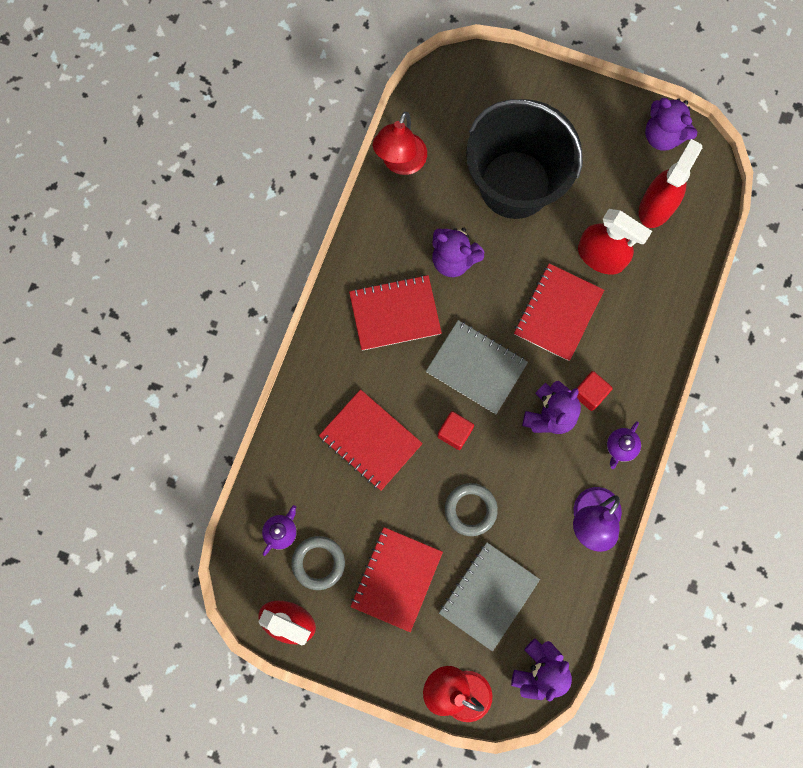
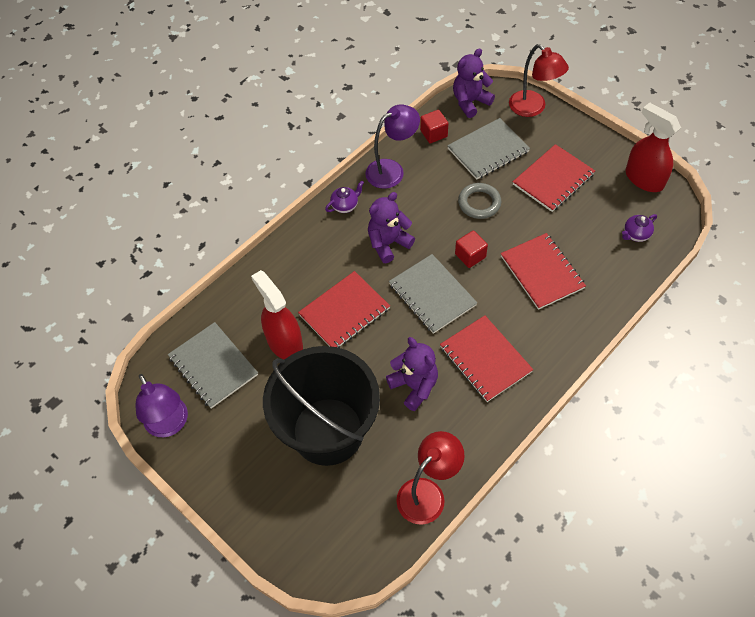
camera: 155 degrees left, 20 degrees down
grey ring [292,536,345,590] -> none
red notebook [349,275,442,351] -> red notebook turned 45 degrees clockwise [440,315,533,402]
red cube [577,371,613,411] -> red cube moved to [420,110,449,143]
red spray bottle [639,139,702,228] -> grey notebook [168,322,258,409]
purple teddy bear [645,98,697,150] -> purple lamp [136,374,188,437]

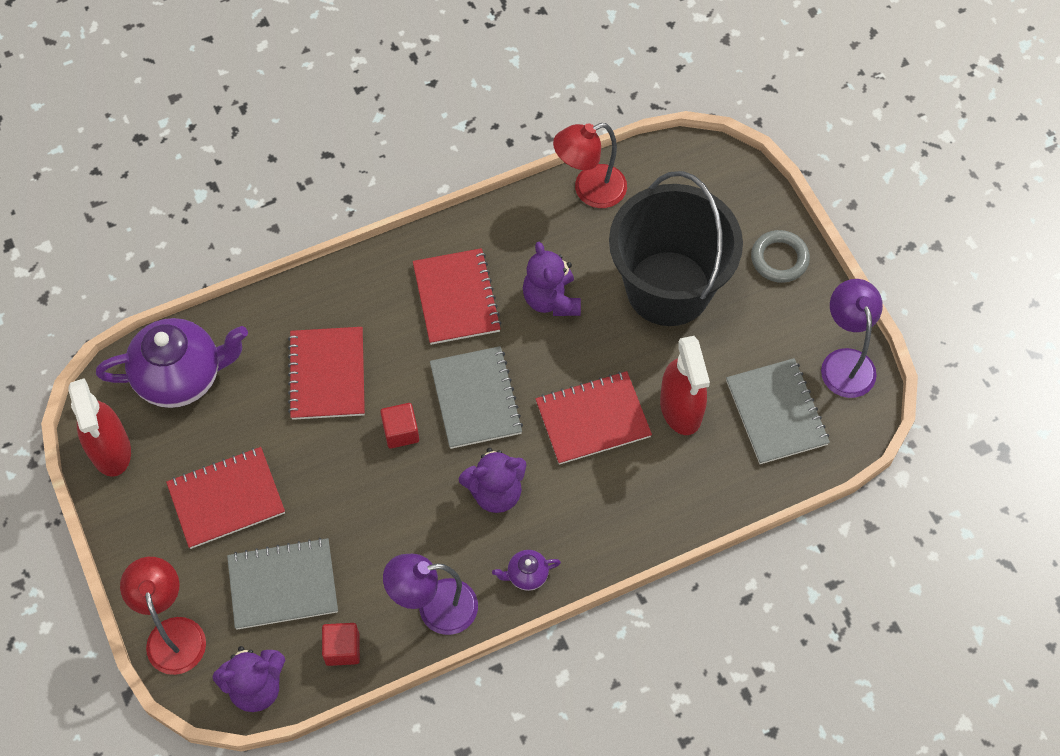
camera: 160 degrees left, 5 degrees up
grey ring [458,183,501,219] -> grey ring moved to [751,230,810,283]
purple teapot [622,214,657,242] -> purple teapot [96,318,248,408], size x2.34

